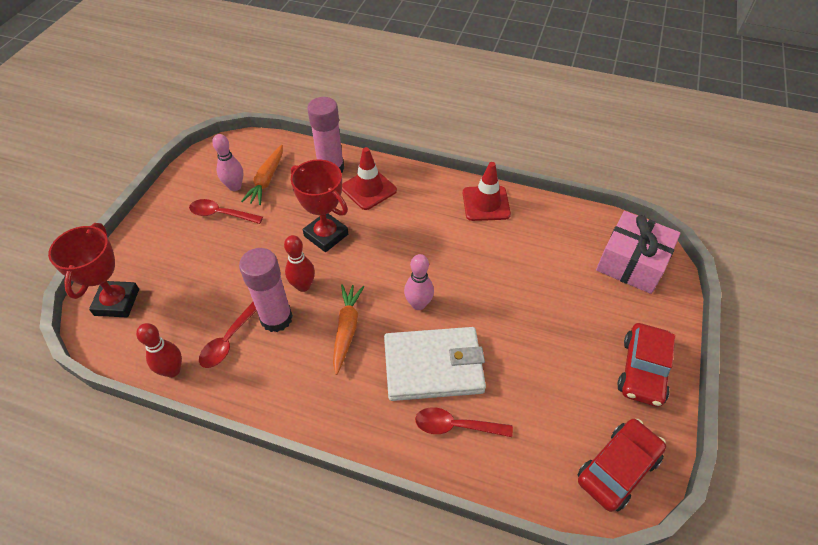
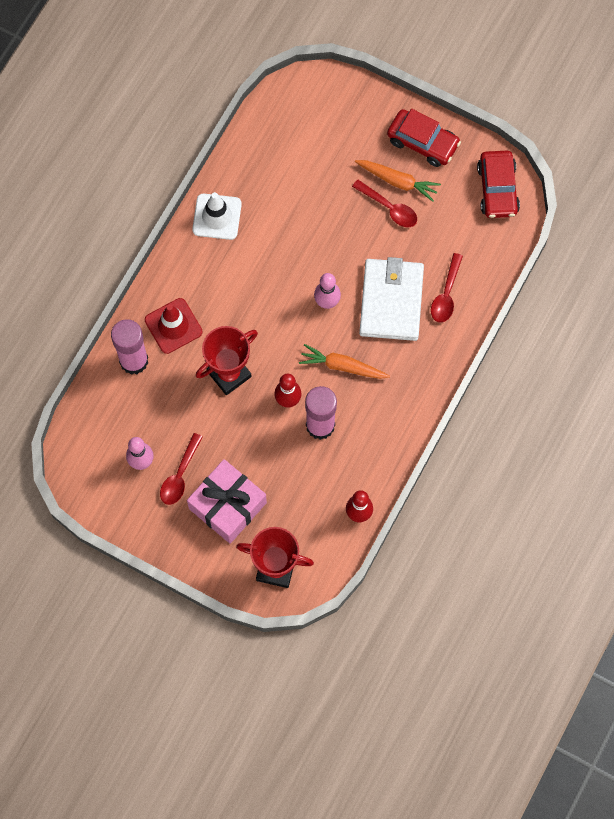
camera: 80 degrees left, 20 degrees up
red spoon [199,302,257,368] -> red spoon moved to [352,180,417,227]
orange carrot [241,145,283,205] -> orange carrot moved to [355,160,441,202]
red traffic cone [463,162,511,221] -> white traffic cone [192,192,242,240]
red car [578,419,666,512] -> red car turned 150 degrees counterclockwise [477,151,520,218]
pink gift [596,211,681,294] -> pink gift moved to [187,459,267,544]

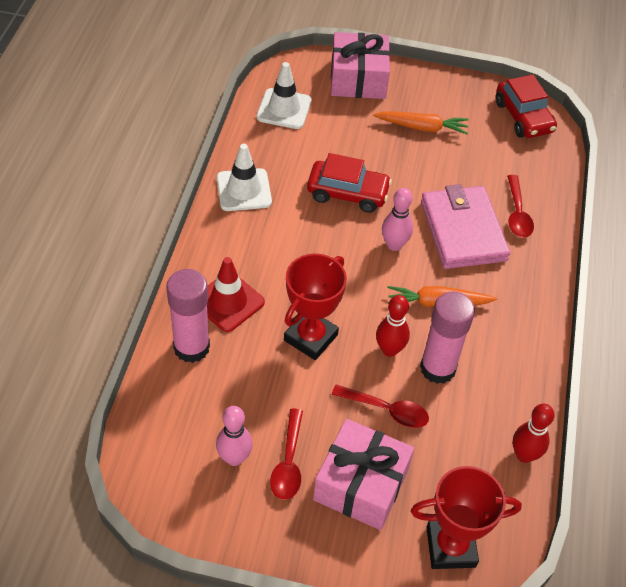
camera: 20 degrees left, 20 degrees down
red spoon [352,180,417,227] -> red spoon moved to [332,385,429,428]
white wallet [359,257,424,341] -> pink wallet [421,184,510,269]
red car [387,109,461,167] -> red car moved to [307,153,392,213]
none -> white traffic cone [257,62,311,129]
none -> pink gift [331,32,390,99]

